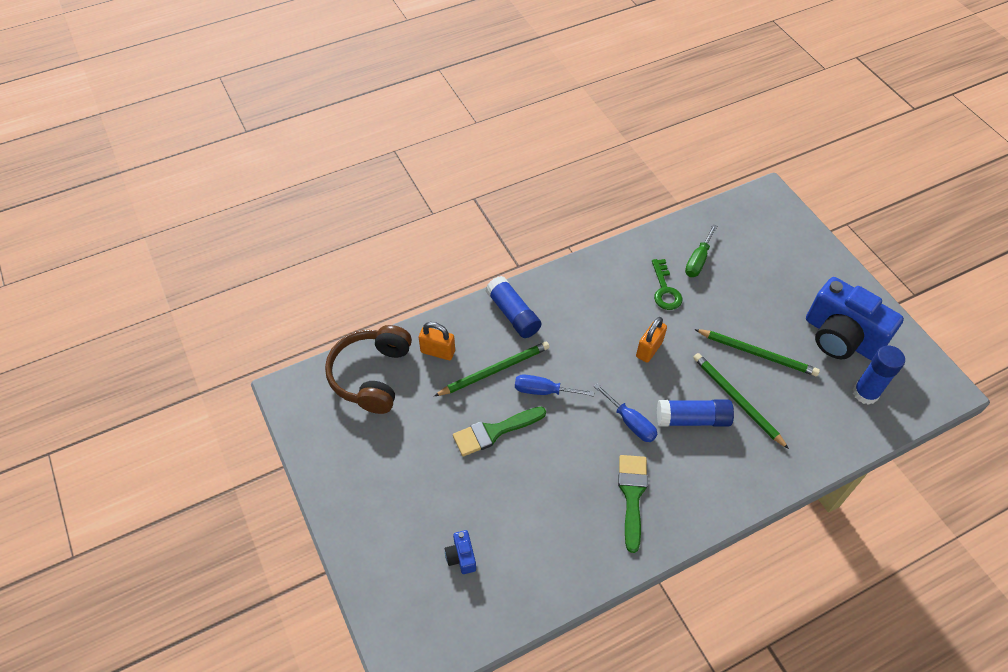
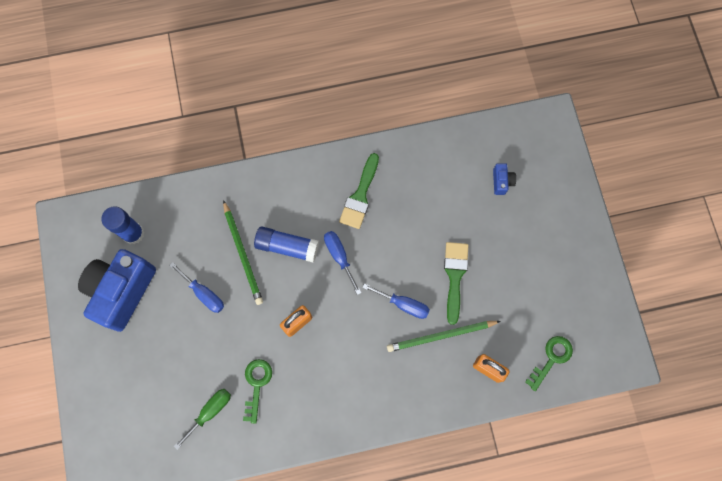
camera: 165 degrees left, 20 degrees up
brown headphones [325,325,412,414] -> green key [525,336,573,391]
green brush [453,407,546,457] -> green brush turned 75 degrees counterclockwise [444,242,468,325]
blue glue stick [486,276,541,338] -> none
green pencil [694,329,820,376] -> blue screwdriver [169,262,224,313]
blue camera [806,277,904,360] -> blue camera turned 120 degrees counterclockwise [78,249,156,332]

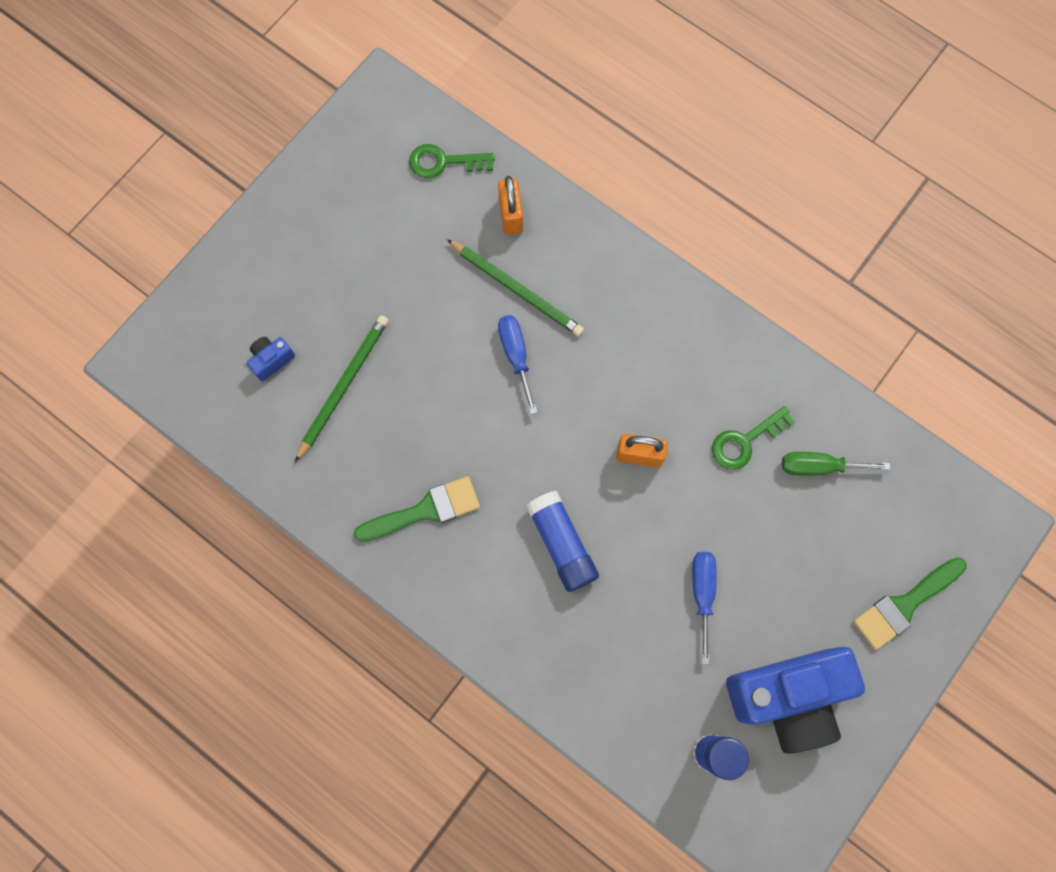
camera: 130 degrees left, 0 degrees up
green pencil [223,200,263,305] -> green pencil moved to [295,315,389,462]
blue screwdriver [324,231,361,295] -> none
green brush [444,242,468,325] -> green brush moved to [853,557,966,650]

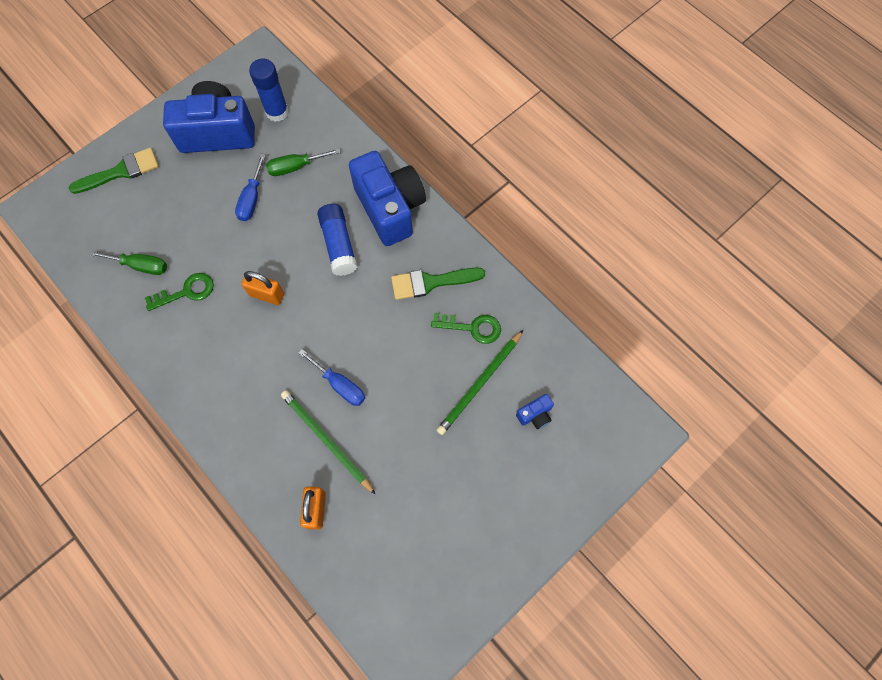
camera: 170 degrees left, 5 degrees down
green key [409,144,495,178] -> green key moved to [431,313,501,344]
blue screwdriver [498,315,537,414] -> blue screwdriver turned 45 degrees counterclockwise [298,349,365,406]
none -> green screwdriver [266,148,341,176]
none -> blue camera [349,151,426,246]

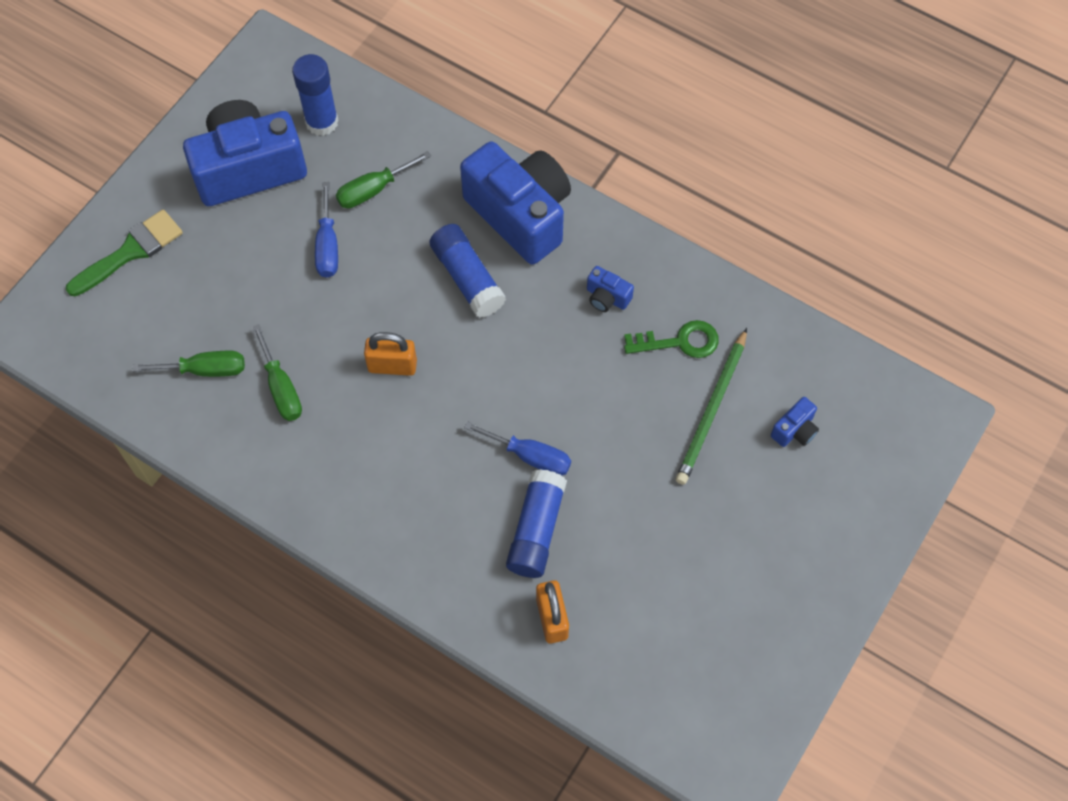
camera: 15 degrees left, 5 degrees down
green key [145,273,214,311] -> green screwdriver [252,324,302,421]
green pencil [281,390,376,495] -> blue glue stick [506,469,567,578]
green brush [391,268,485,300] -> blue camera [587,266,634,312]

